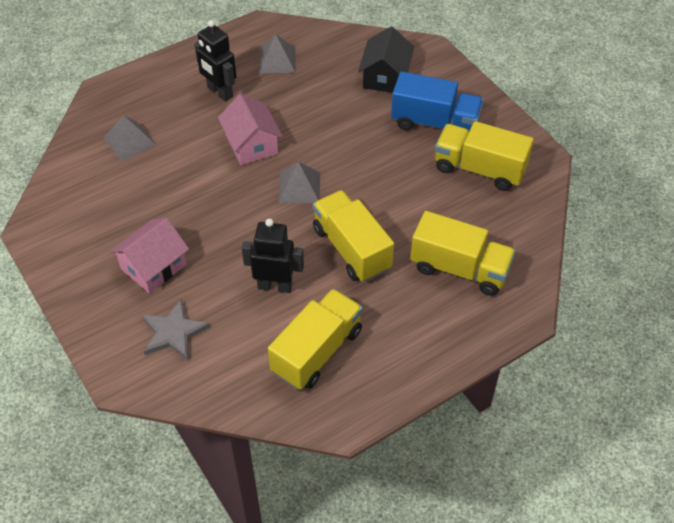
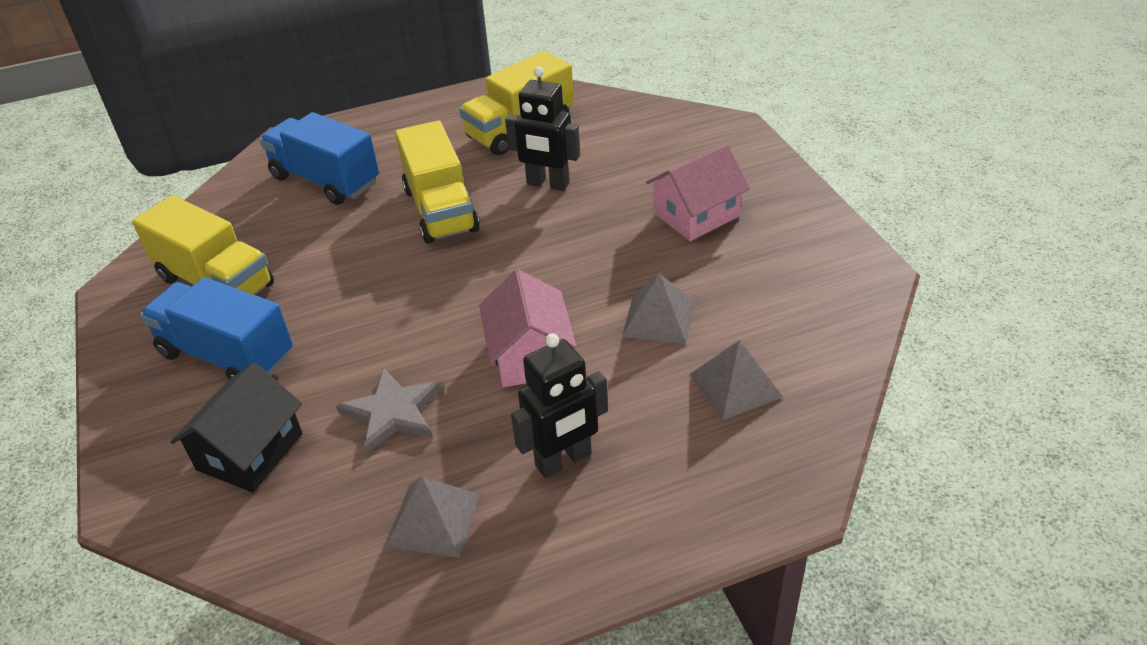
camera: 165 degrees left, 10 degrees down
grey star [142,298,210,360] -> grey star moved to [336,367,442,454]
black robot [194,20,236,102] -> black robot turned 90 degrees clockwise [511,333,608,478]
grey pyramid [278,162,320,203] -> grey pyramid moved to [622,274,695,344]
yellow truck [410,211,516,296] -> blue truck [260,112,379,205]

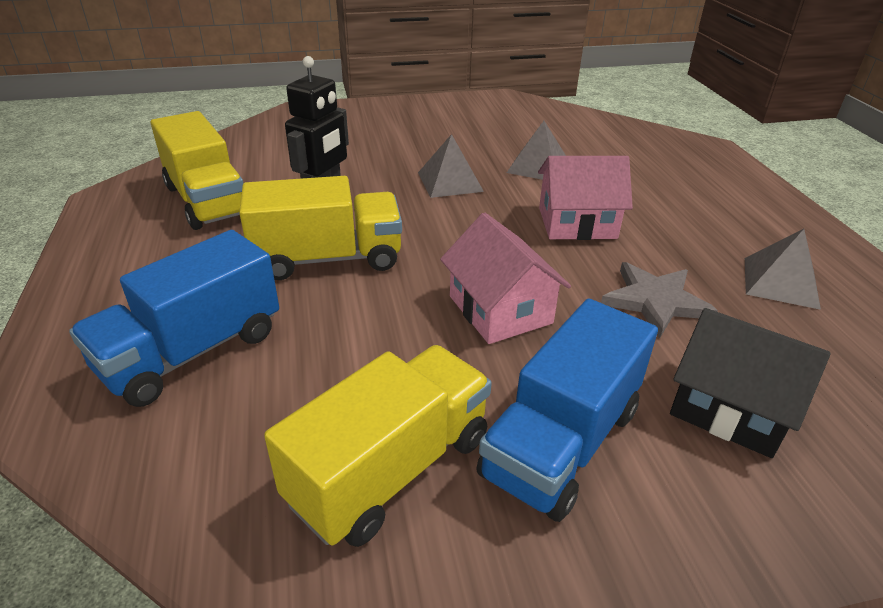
camera: 85 degrees left, 5 degrees down
black robot [511,333,608,478] -> none
pink house [646,144,750,241] -> pink house moved to [440,213,571,344]
grey pyramid [689,340,783,420] -> grey pyramid moved to [418,134,484,198]

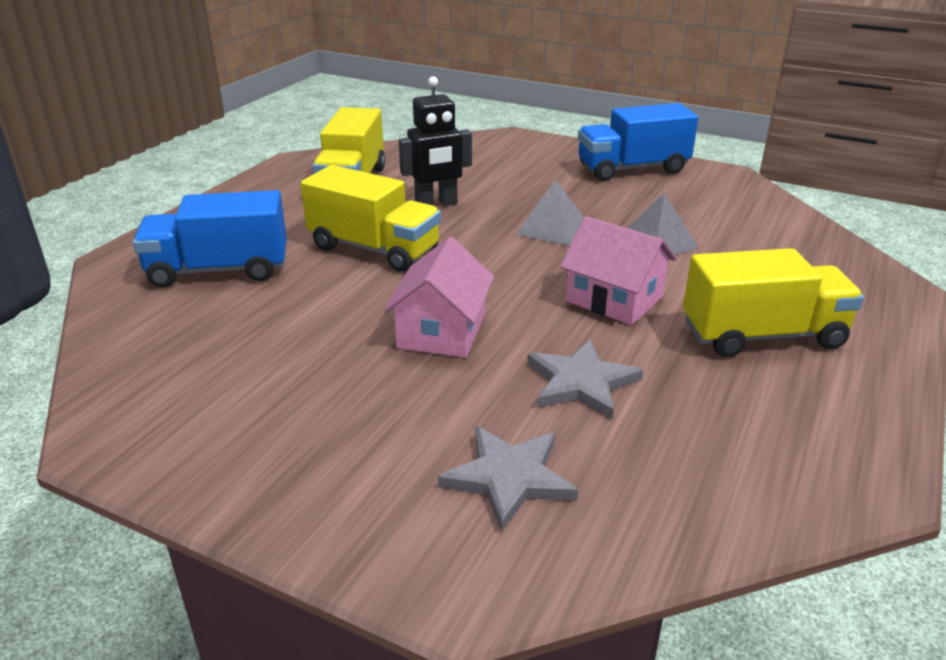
camera: 40 degrees right, 5 degrees down
yellow truck [264,345,492,547] -> yellow truck moved to [683,248,864,357]
blue truck [476,299,658,522] -> blue truck moved to [578,103,698,181]
black house [670,308,831,458] -> grey star [438,426,578,532]
grey pyramid [745,229,821,310] -> none

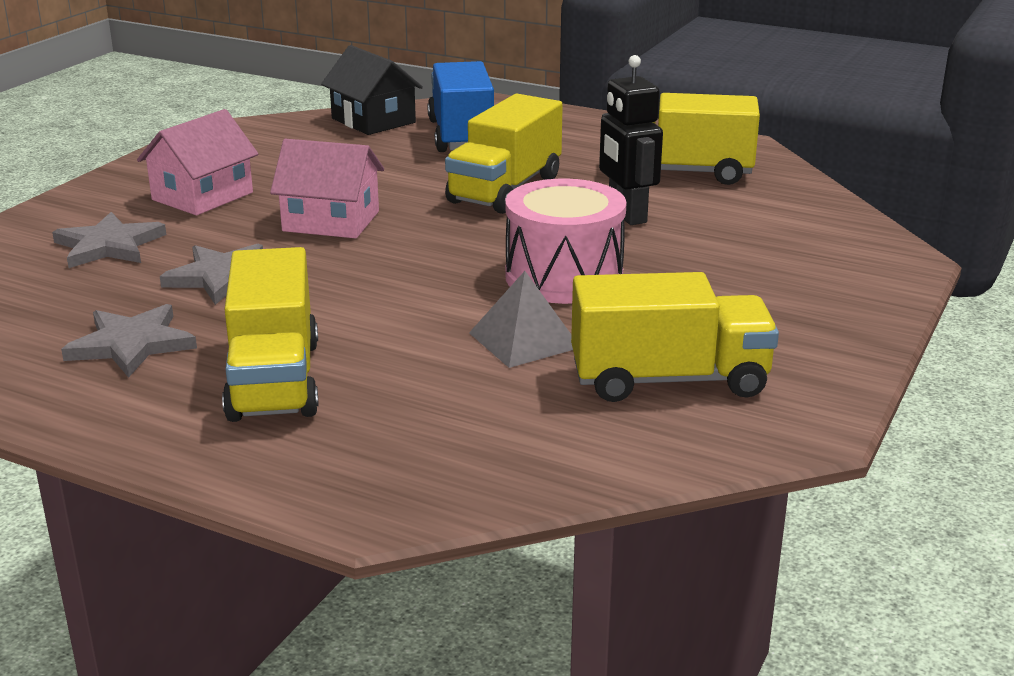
camera: 90 degrees right, 5 degrees down
grey pyramid [516,180,584,246] -> pink drum [505,179,627,304]
pink house [560,216,676,325] -> pink house moved to [137,109,258,215]
blue truck [578,103,698,181] -> none
none -> grey star [61,304,197,378]
none -> black house [321,45,423,135]
none -> yellow truck [571,272,779,402]

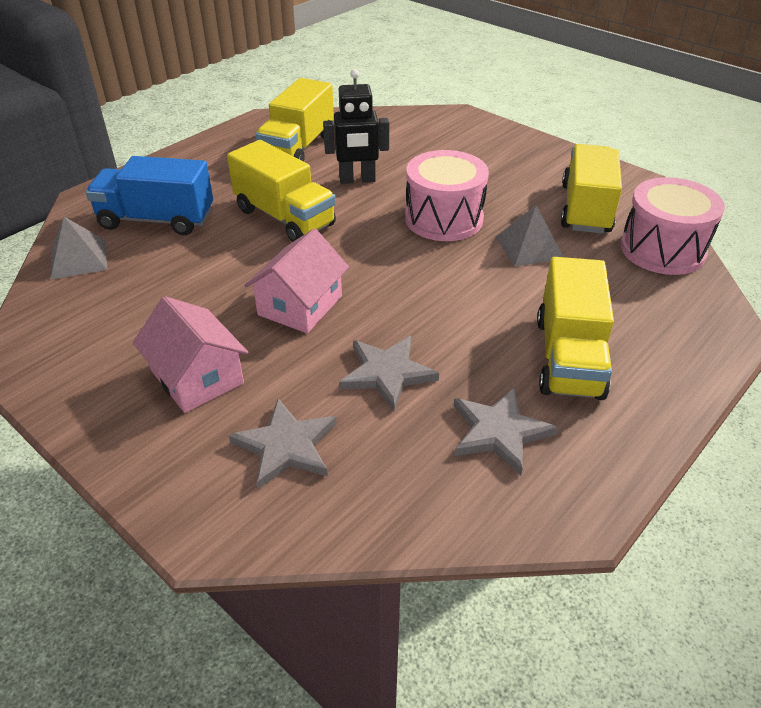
camera: 75 degrees left, 15 degrees up
yellow truck [222,247,318,422] -> yellow truck turned 90 degrees clockwise [537,257,614,400]
black house [321,45,423,135] -> grey pyramid [50,217,107,280]
none -> pink drum [620,177,725,275]

